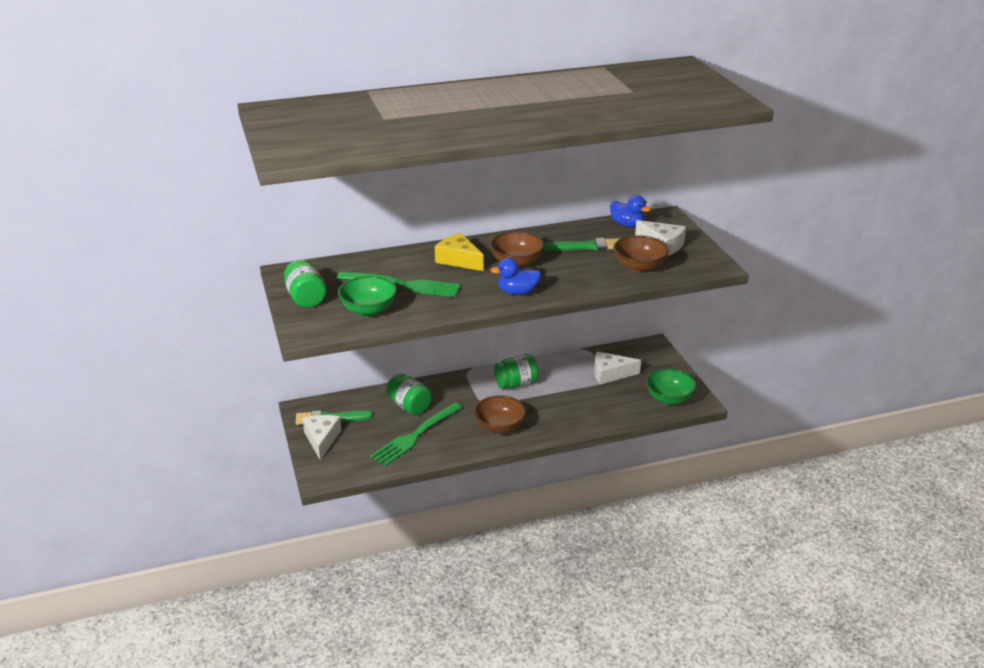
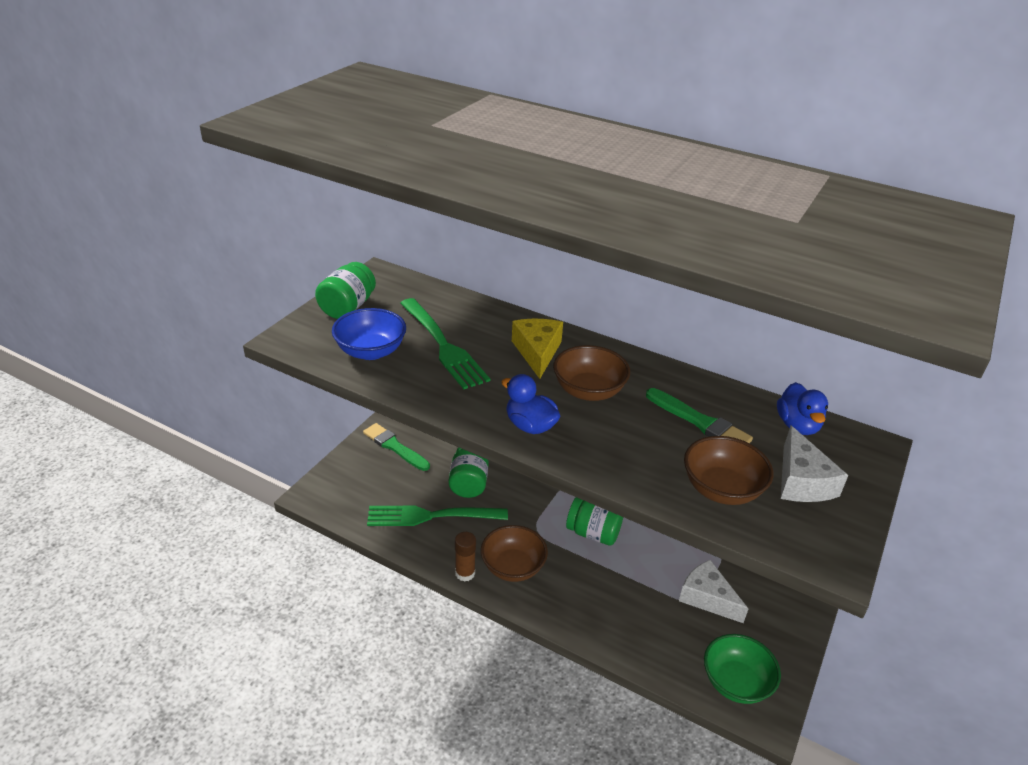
camera: 45 degrees right, 5 degrees up
white cheese [302,415,342,461] -> none
green bowl [338,276,397,316] -> blue bowl [332,308,406,360]
none -> brown glue stick [455,532,476,582]

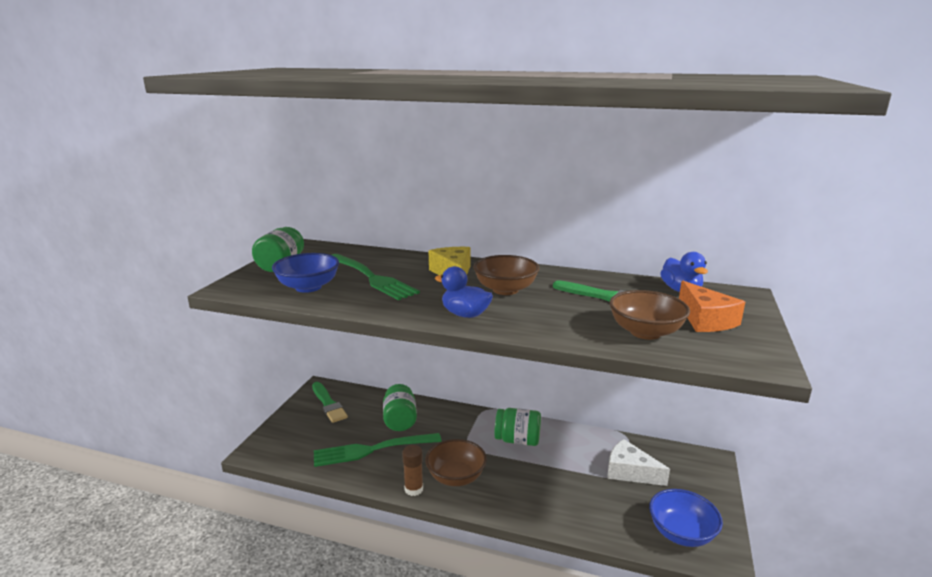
camera: 10 degrees left, 15 degrees down
green brush [363,423,430,471] -> green brush turned 150 degrees counterclockwise [312,382,348,423]
green bowl [704,634,781,704] -> blue bowl [649,489,723,547]
white cheese [781,426,848,502] -> orange cheese [679,281,745,332]

